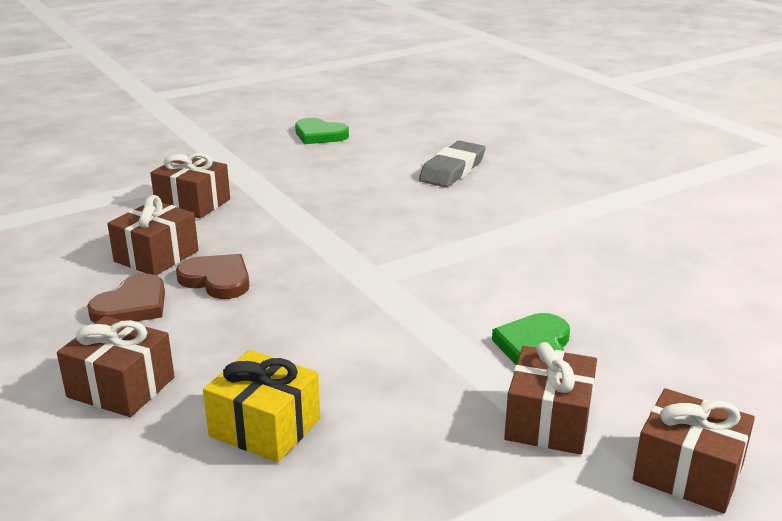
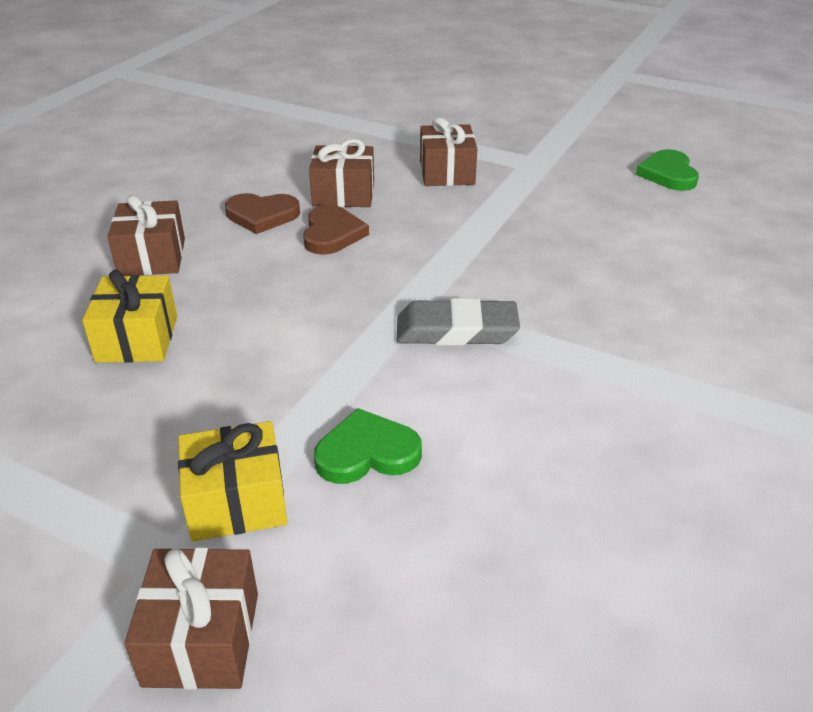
camera: 60 degrees right, 10 degrees up
grey eraser [419,141,486,187] -> grey eraser moved to [397,298,520,346]
brown gift [504,342,597,455] -> yellow gift [178,421,287,542]

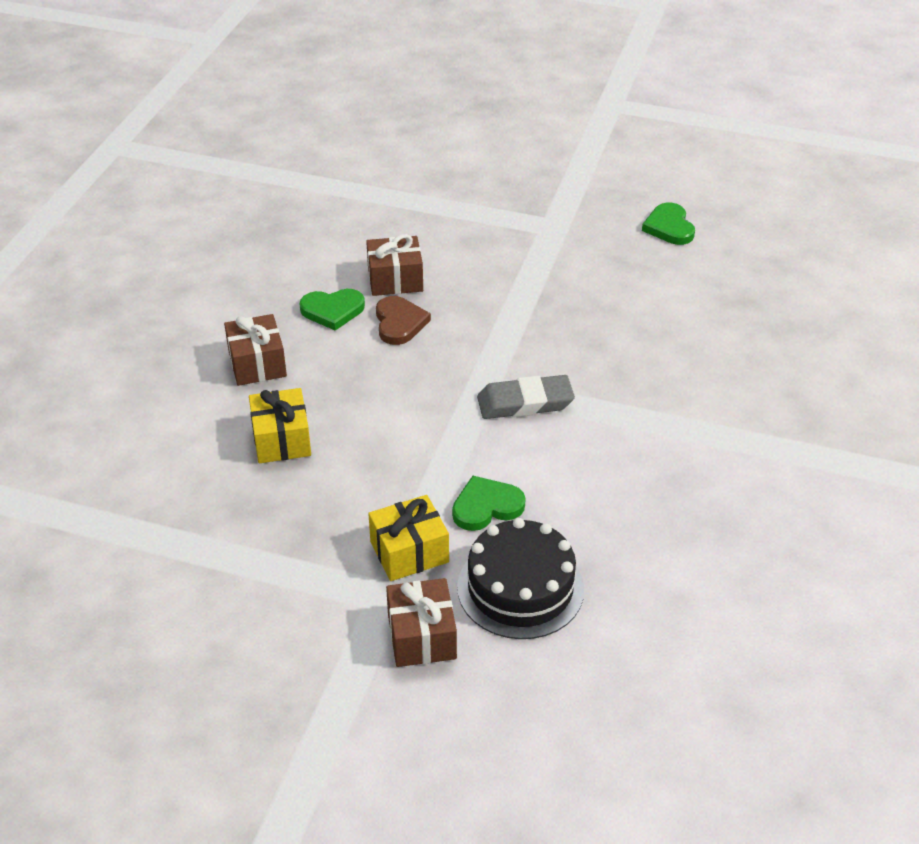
camera: 10 degrees left, 5 degrees up
brown heart [225,193,300,234] -> green heart [300,289,365,331]
brown gift [420,117,477,186] -> none
none -> black cake [457,518,584,639]

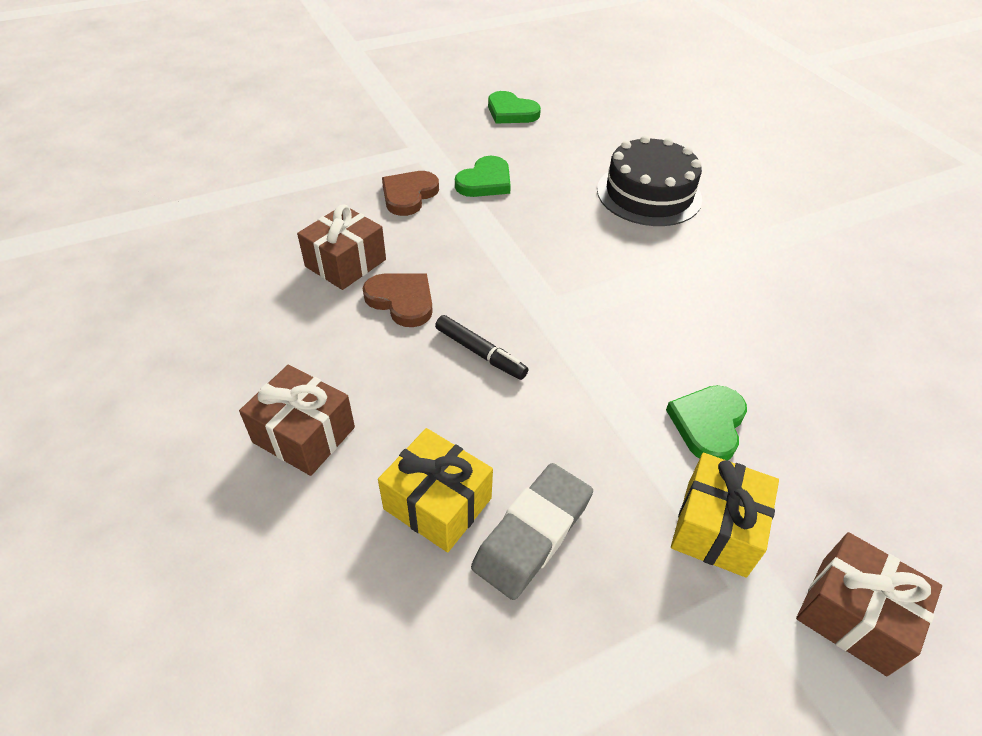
camera: 45 degrees left, 5 degrees up
green heart [300,289,365,331] -> green heart moved to [455,156,511,197]
black cake [457,518,584,639] -> black cake moved to [597,135,702,226]
grey eraser [477,375,575,419] -> grey eraser moved to [471,463,593,600]
none -> brown heart [382,171,439,216]
none -> black marker [435,315,528,380]

